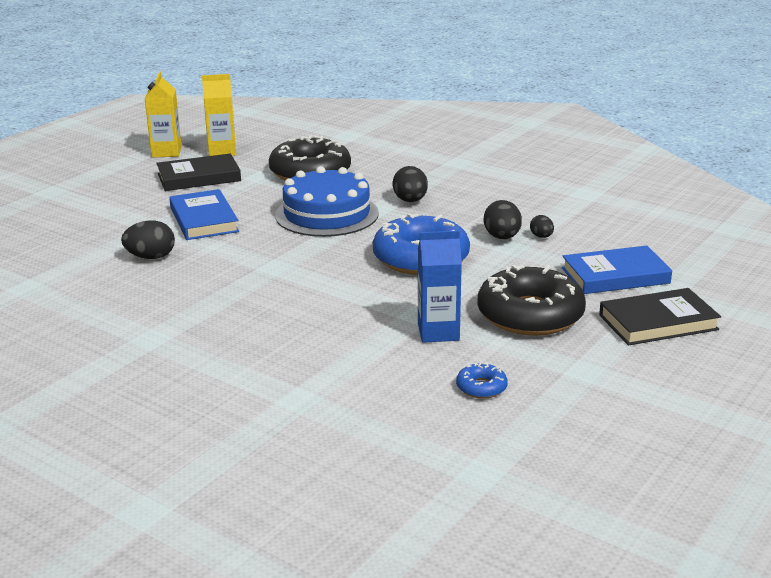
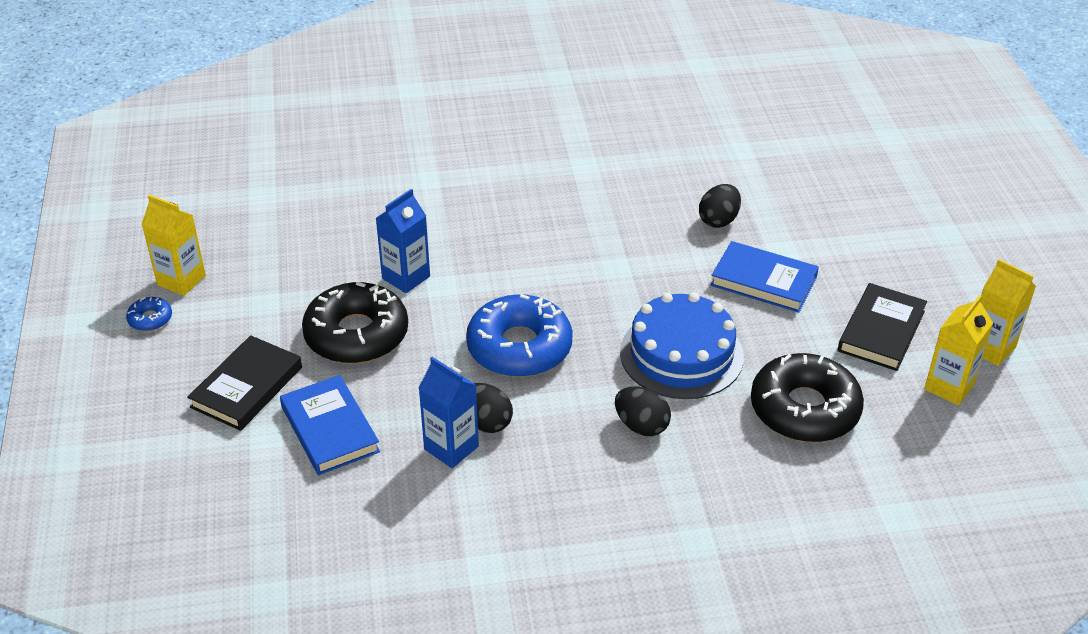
camera: 135 degrees right, 15 degrees up
blue donut [456,362,508,399] -> blue donut moved to [126,297,172,331]
black egg [530,215,554,238] -> blue carton [419,357,479,468]
blue book [562,246,672,294] -> blue book turned 60 degrees counterclockwise [280,375,380,475]
none -> yellow carton [141,195,206,296]

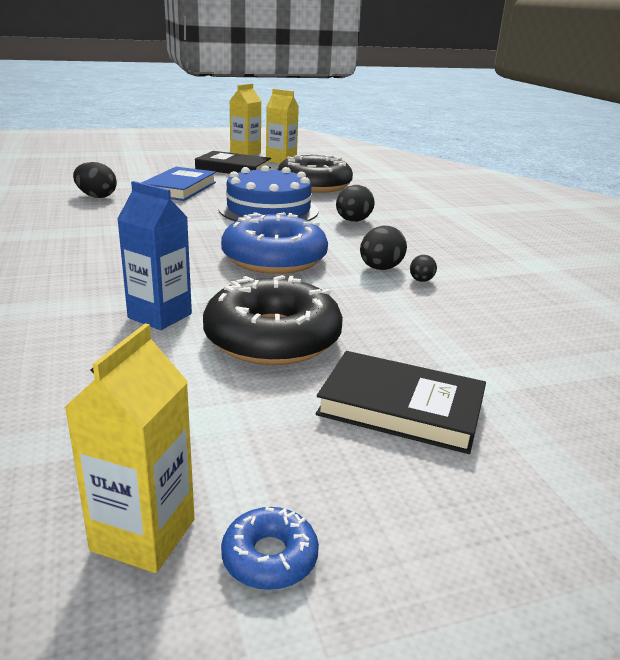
camera: 100 degrees left, 15 degrees down
blue book [280,375,380,475] -> none
blue carton [419,357,479,468] -> black egg [410,255,437,282]

